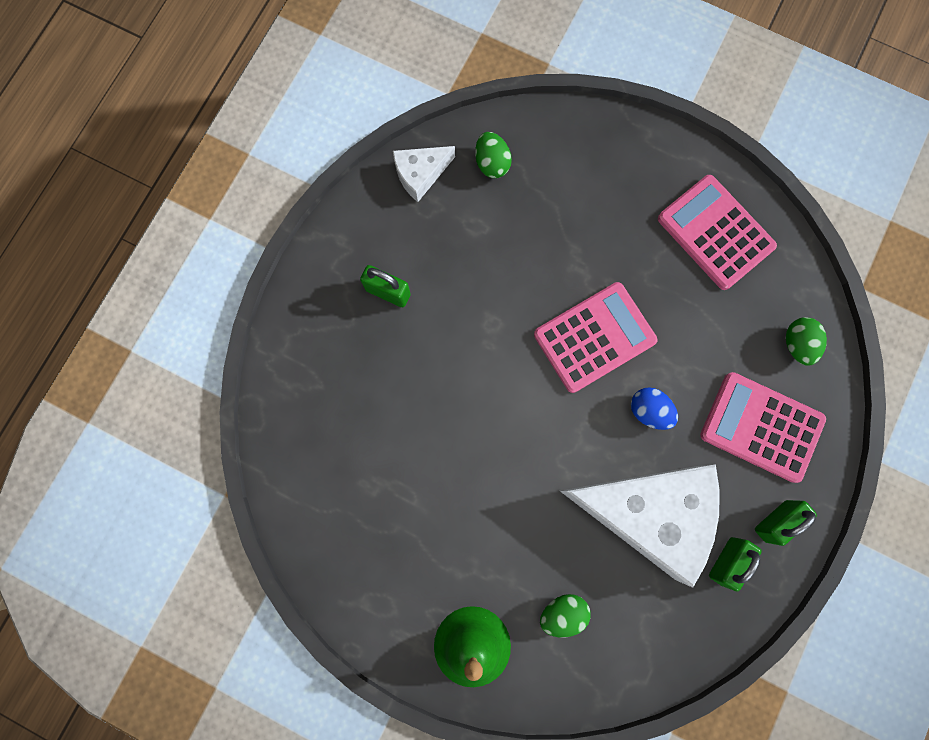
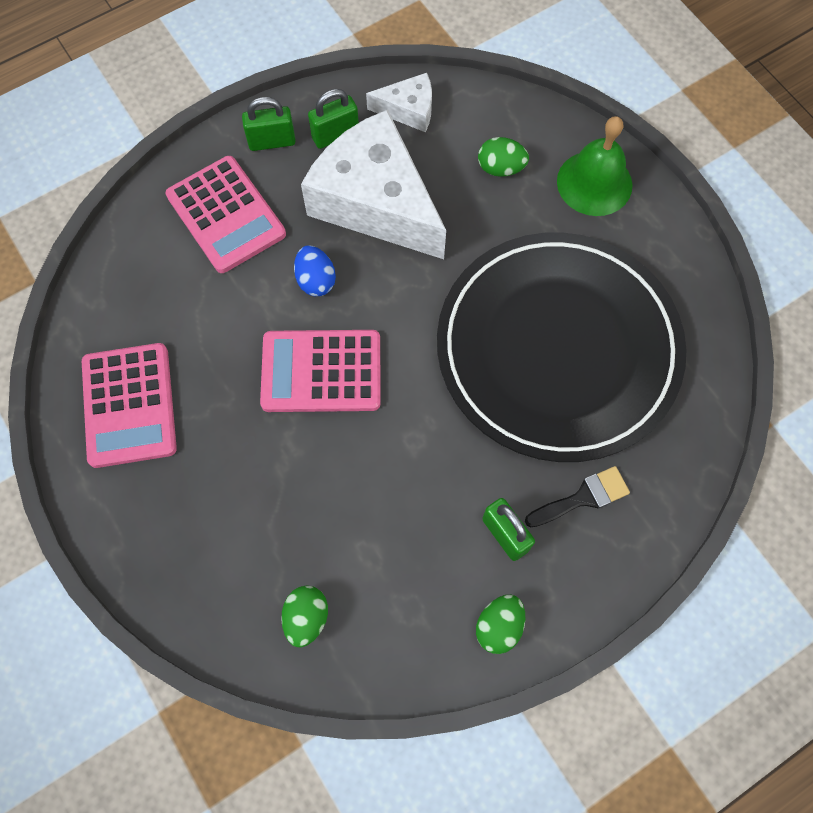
camera: 150 degrees left, 10 degrees down
white cheese [393,146,455,202] -> white cheese moved to [366,73,432,132]
green egg [786,317,827,366] -> green egg moved to [476,595,525,654]
none -> black plate [437,232,686,462]
none -> black brush [525,466,630,527]

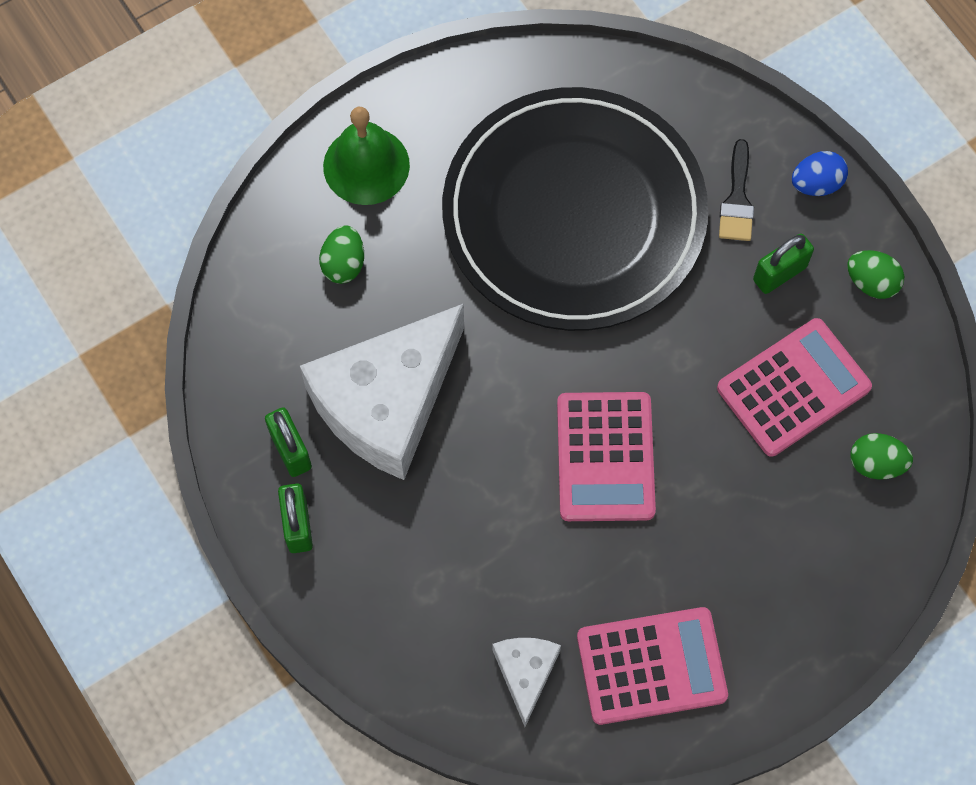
camera: 90 degrees left, 0 degrees up
pink calculator [165,156,286,273] -> pink calculator moved to [717,318,872,456]
blue egg [294,246,336,296] -> blue egg moved to [792,151,848,196]
white cheese [366,73,432,132] -> white cheese moved to [493,638,561,727]
black brush [525,466,630,527] -> black brush turned 150 degrees counterclockwise [719,139,754,241]

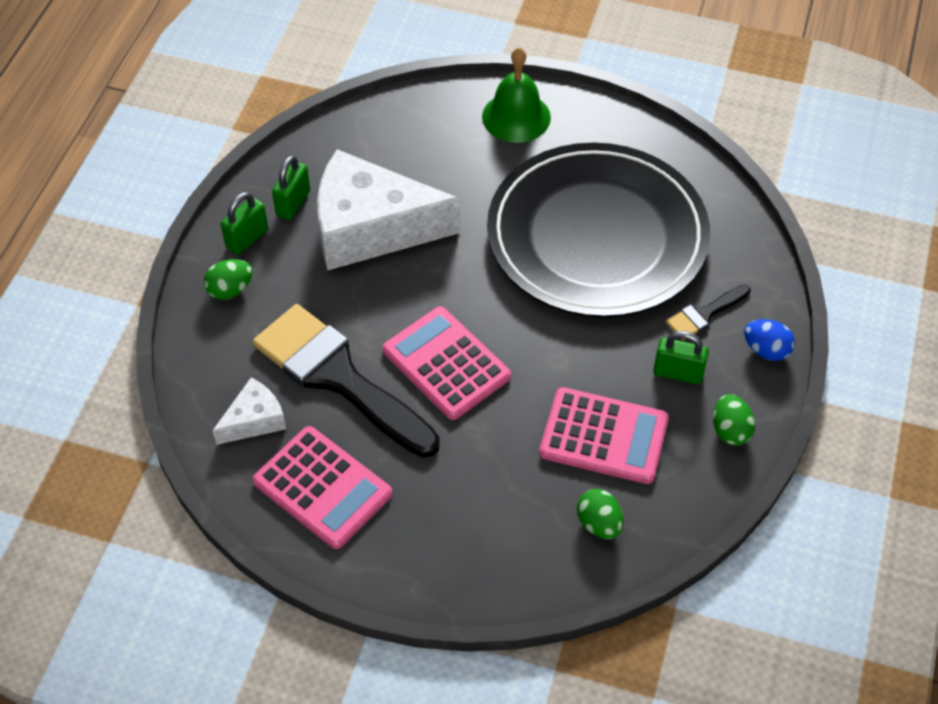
camera: 50 degrees right, 15 degrees down
green egg [319,225,364,284] -> green egg moved to [204,259,252,300]
pink calculator [557,392,656,521] -> pink calculator turned 90 degrees clockwise [383,306,511,420]
none -> black brush [253,304,440,457]

